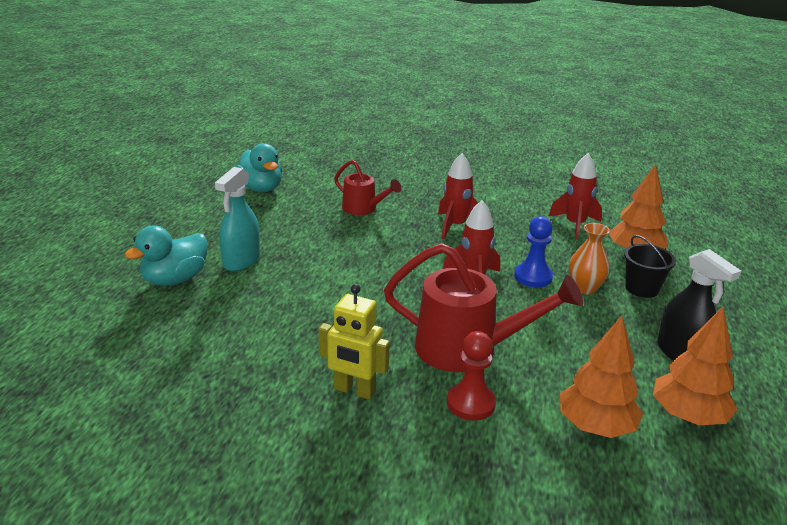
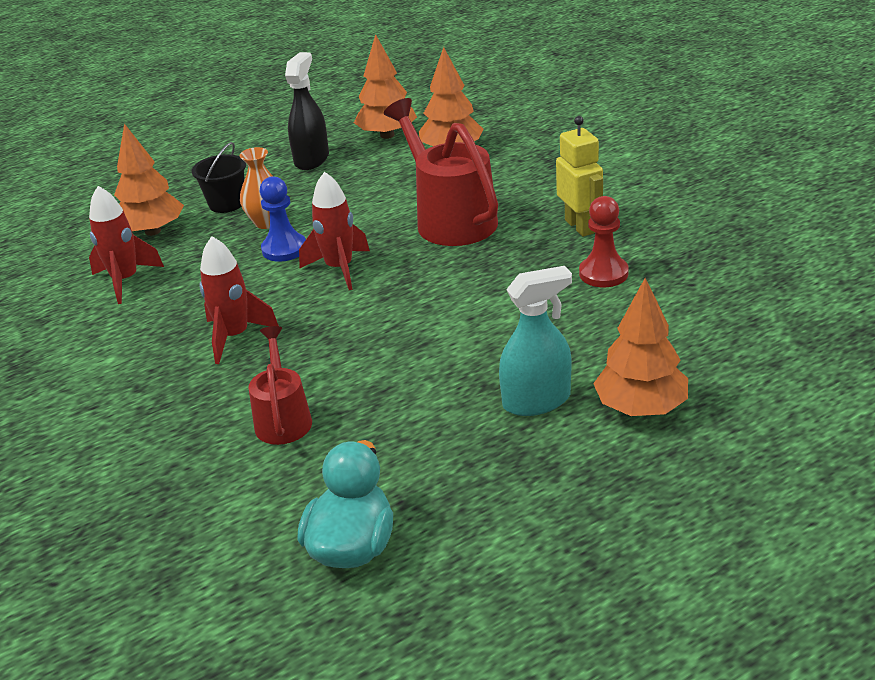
camera: 130 degrees left, 5 degrees up
turquoise duck [124,226,208,285] -> orange tree [593,278,688,416]
red pawn [447,331,496,420] -> red pawn moved to [579,196,628,287]

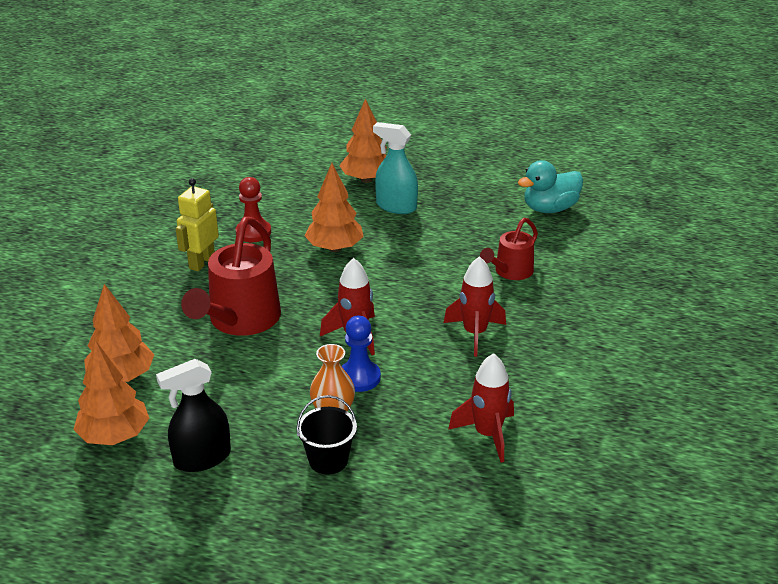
camera: 135 degrees left, 0 degrees up
orange tree [114,123,184,236] -> orange tree moved to [305,163,364,252]

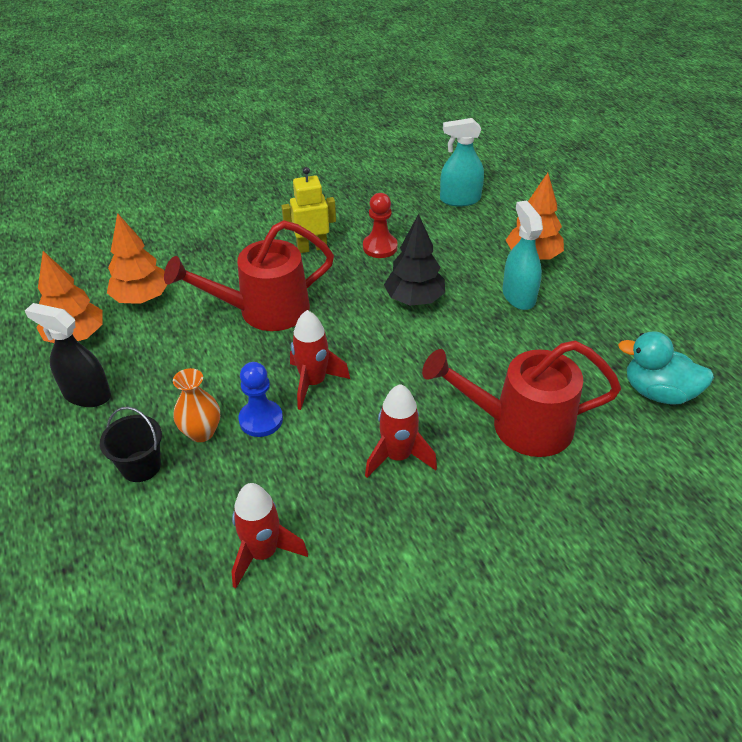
camera: 50 degrees right, 10 degrees up
orange tree [305,163,364,252] -> black tree [384,214,445,306]
red watering can [480,218,538,280] -> red watering can [422,340,621,457], size x1.75
none -> turquoise spray bottle [440,118,484,206]

